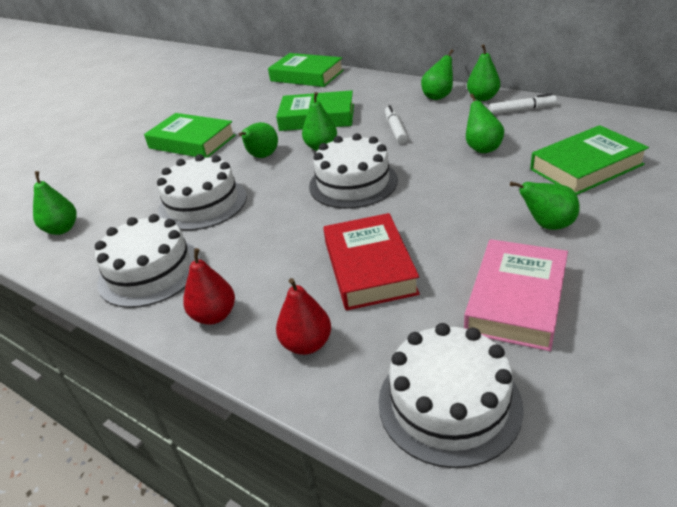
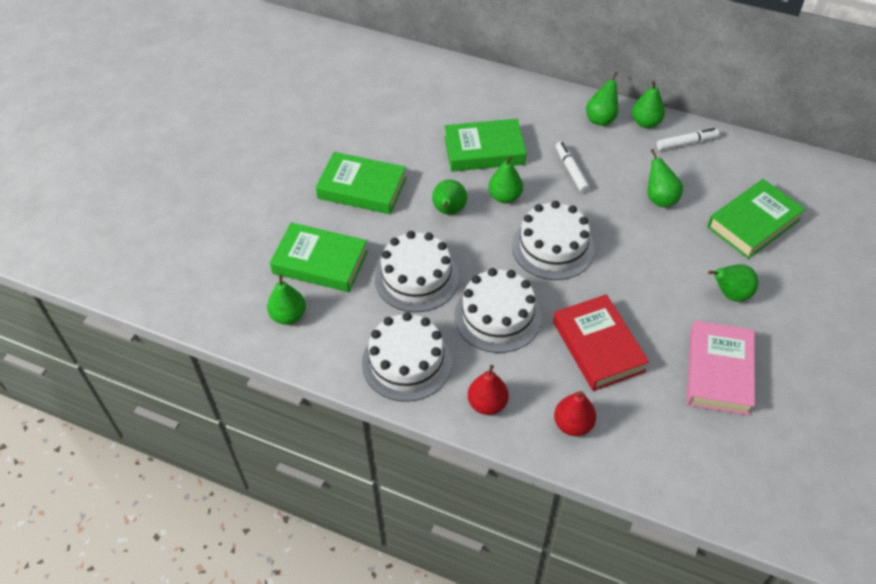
camera: 15 degrees left, 15 degrees up
green book [268,53,344,87] -> green book moved to [270,222,368,292]
white cake [378,323,524,468] -> white cake moved to [454,268,542,353]

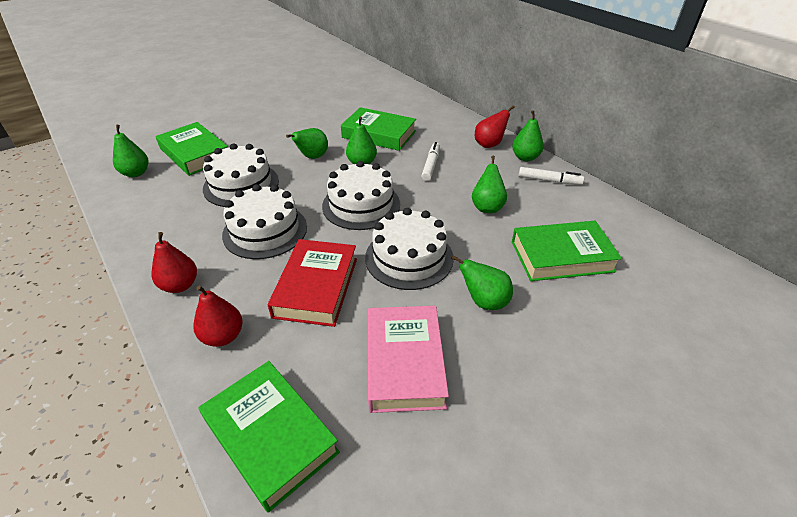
camera: 30 degrees right, 10 degrees down
green book [316,152,406,215] -> green book moved to [199,361,340,513]
white cake [362,312,452,402] -> white cake moved to [365,208,454,290]
green pear [586,72,618,126] -> red pear [475,105,515,148]
pink book [687,321,755,416] -> pink book turned 45 degrees counterclockwise [368,306,449,413]

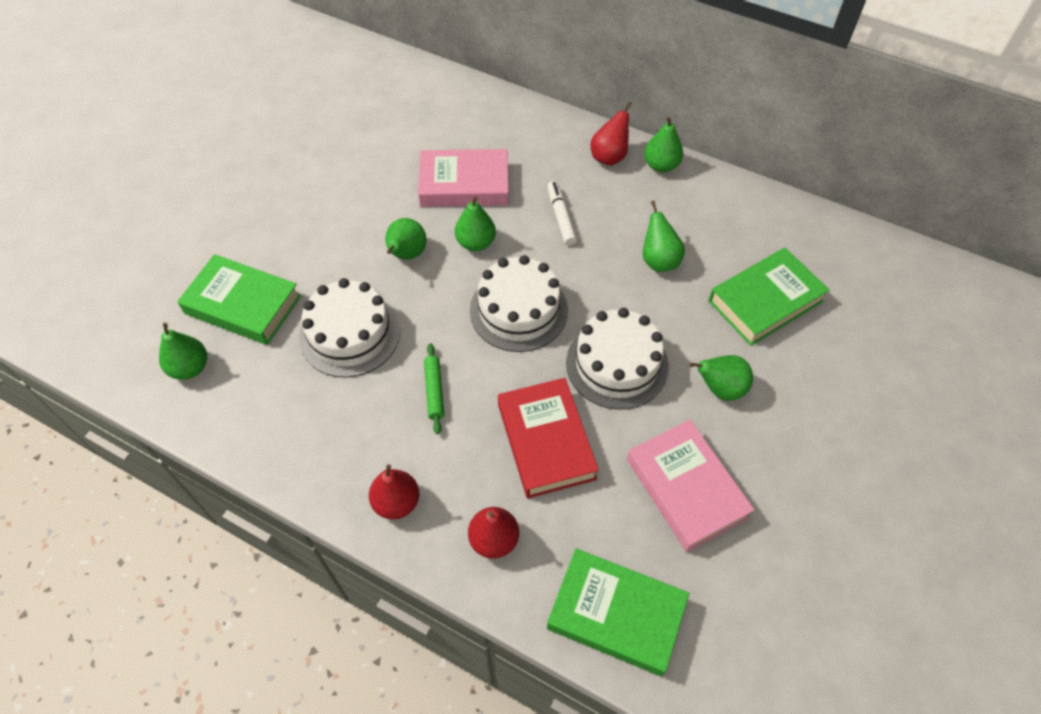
camera: 25 degrees left, 15 degrees up
white cake [222,184,307,259] -> green rolling pin [424,343,444,434]
green book [341,107,416,151] -> pink book [418,149,509,207]
white marker [519,167,584,185] -> none

